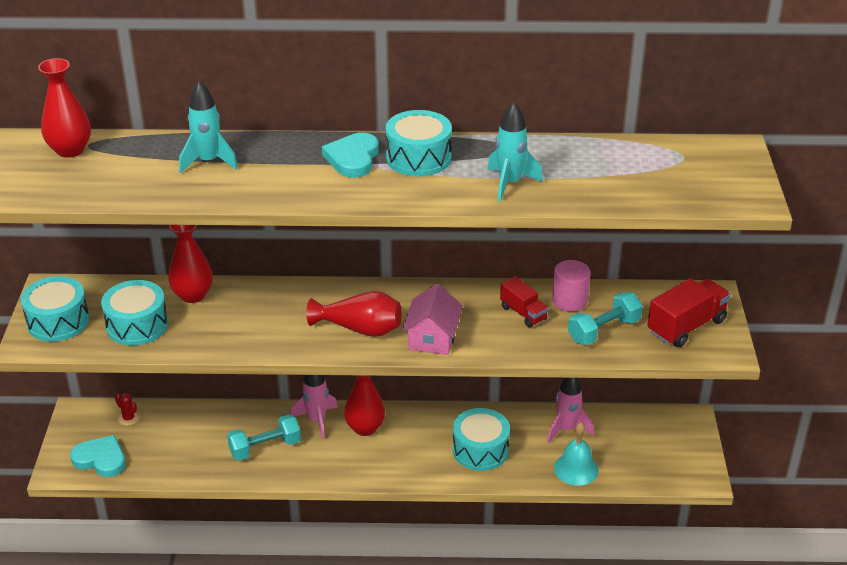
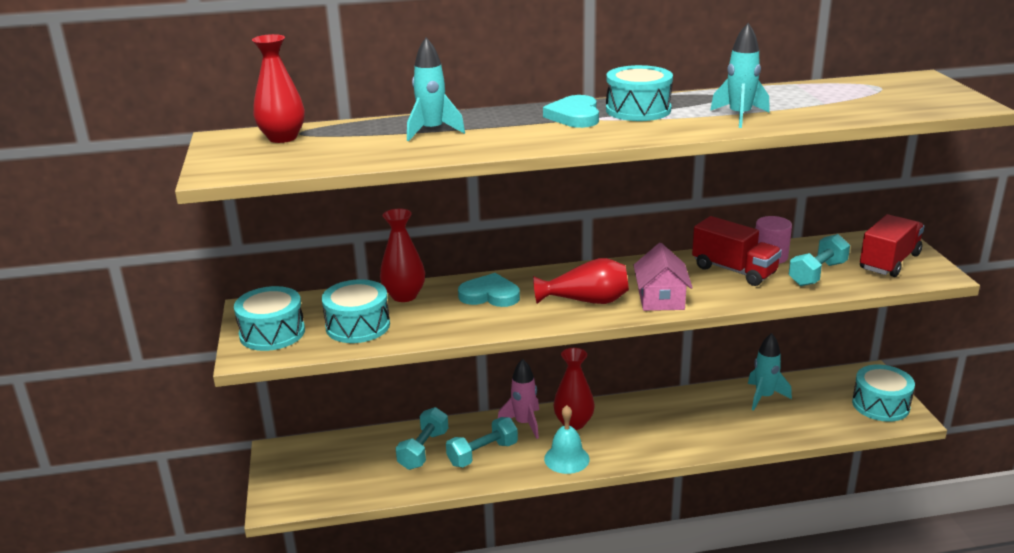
camera: 10 degrees left, 10 degrees down
turquoise heart [70,435,126,477] -> turquoise heart moved to [458,273,520,307]
red cactus [115,393,140,426] -> none
turquoise drum [453,408,510,471] -> turquoise drum moved to [852,364,915,422]
red truck [500,276,549,327] -> red truck [692,216,782,286], size x1.63
pink rocket [547,378,594,443] -> turquoise rocket [748,333,792,411]
turquoise bell [554,422,599,486] -> turquoise bell moved to [544,405,590,474]
none -> turquoise dumbbell [396,407,448,470]

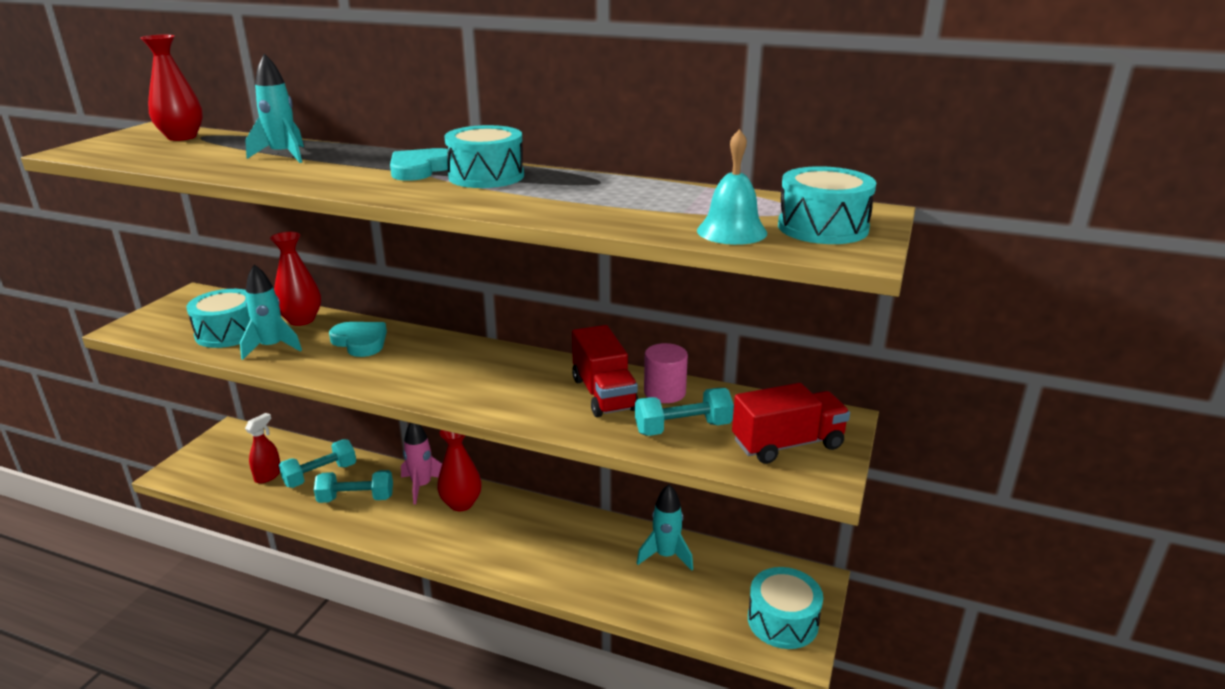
camera: 30 degrees right, 0 degrees up
turquoise drum [234,286,305,351] -> turquoise drum moved to [778,166,876,244]
red vase [533,258,629,304] -> none
turquoise bell [544,405,590,474] -> turquoise bell moved to [697,129,767,245]
pink house [633,243,693,311] -> none
turquoise rocket [710,23,770,128] -> turquoise rocket moved to [240,264,302,360]
none -> red spray bottle [245,413,280,484]

